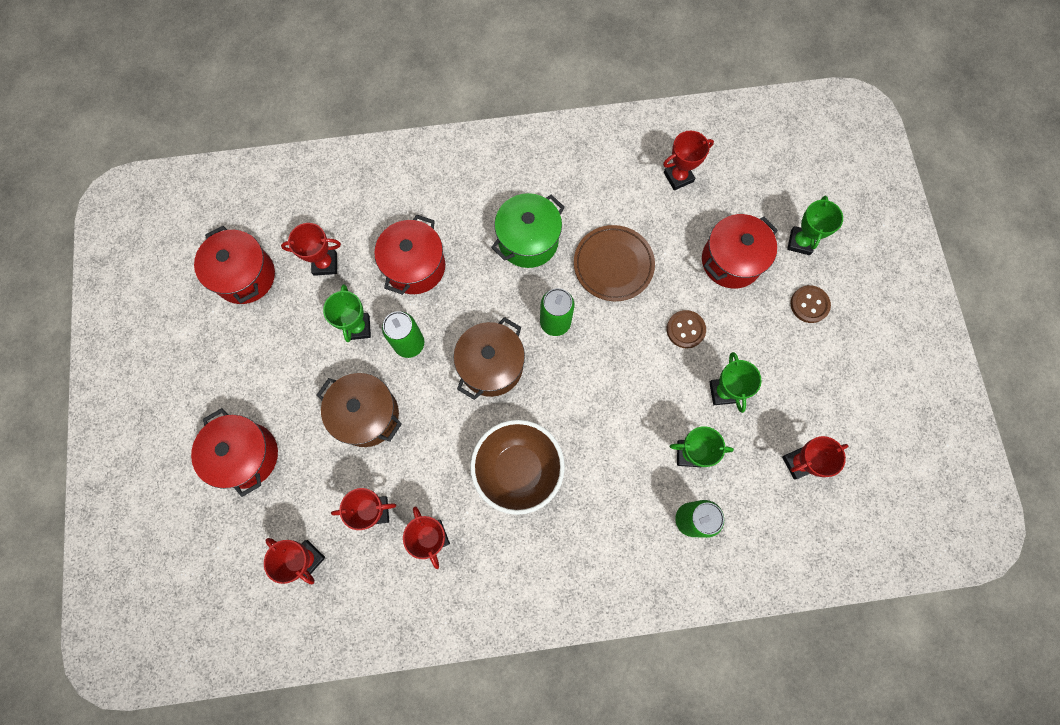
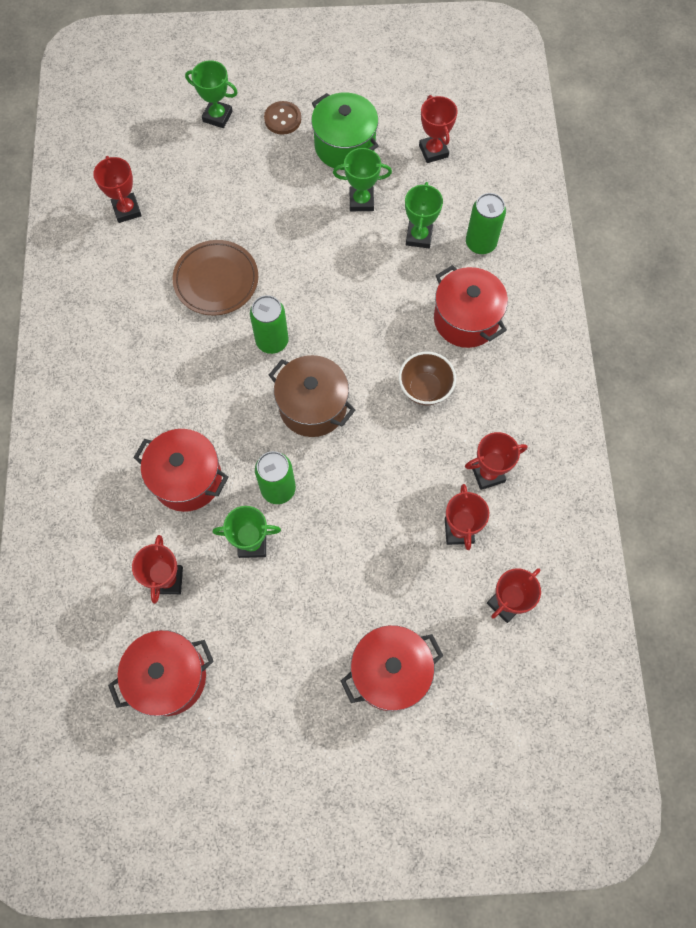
camera: 85 degrees left, 5 degrees down
brown pot [317,373,402,447] -> none
brown bowl [470,420,565,515] -> brown bowl [399,352,456,405], size x0.62
green pot [491,193,565,268] -> green pot moved to [311,92,379,170]
brown button [667,310,706,348] -> none
red pot [702,214,778,288] -> red pot moved to [434,265,508,348]

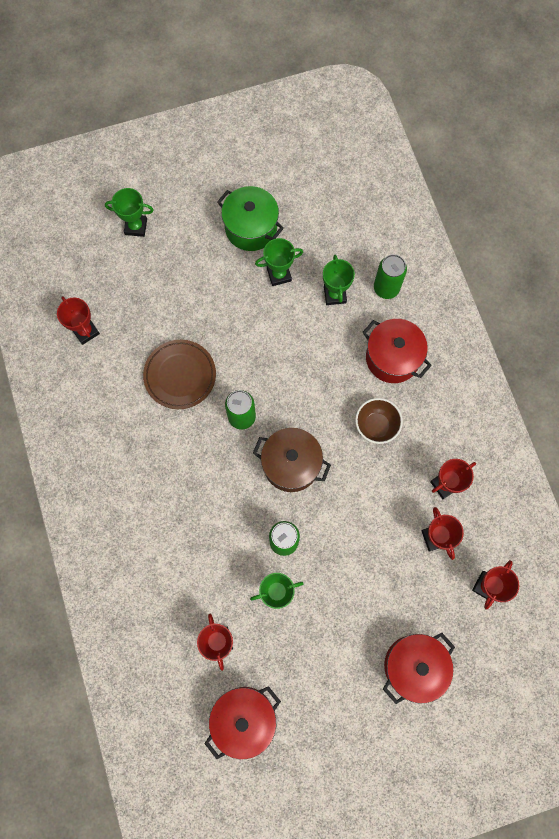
camera: 15 degrees left, 5 degrees up
red pot [133,429,229,512] -> none
brown button [264,101,301,135] -> none
red trophy [419,95,458,163] -> none

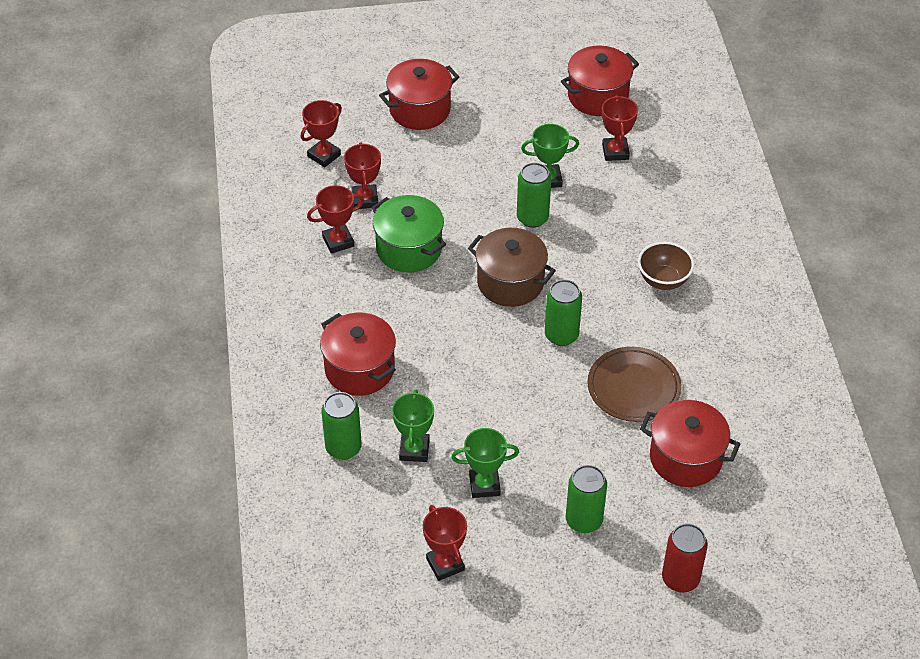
camera: 170 degrees left, 25 degrees down
red trophy [57,296,100,345] -> red trophy moved to [423,505,467,581]
green trophy [105,188,154,237] -> red can [662,524,708,592]
green pot [217,186,284,251] -> green pot moved to [371,195,446,273]
brown bowl [355,398,403,444] -> brown bowl moved to [638,242,694,290]
none -> green can [566,465,607,533]
none -> red pot [640,400,740,487]

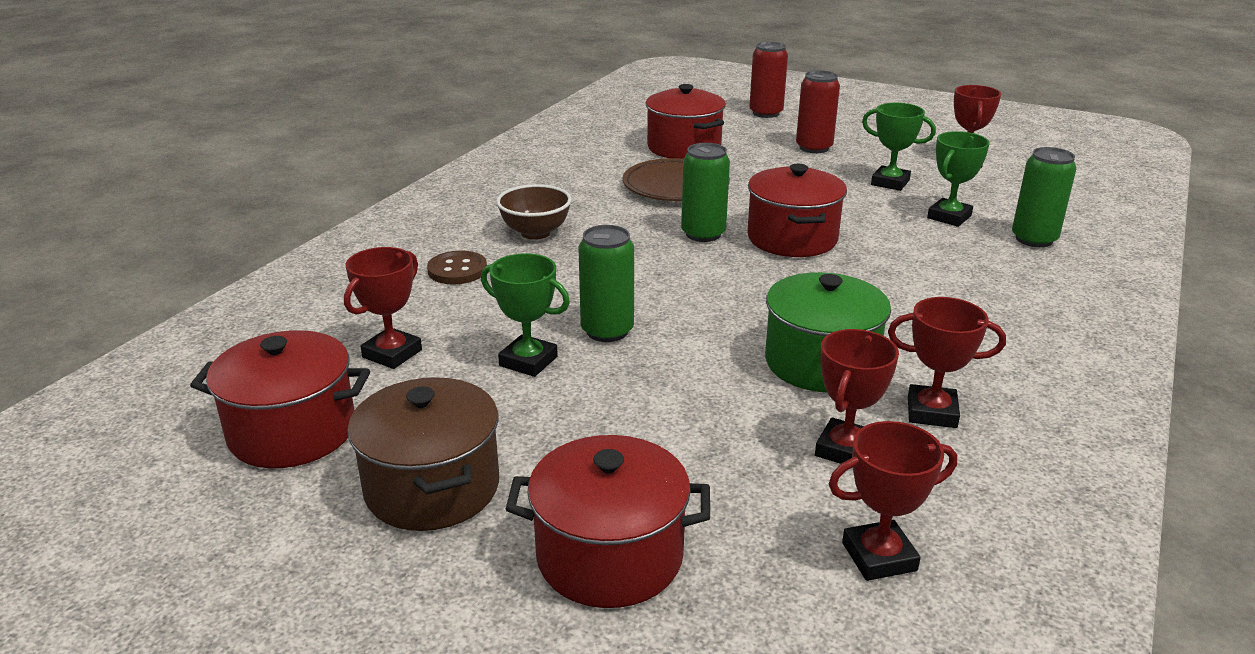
camera: 145 degrees left, 20 degrees down
red pot [320,313,396,396] -> red pot moved to [747,164,847,257]
brown pot [468,228,556,307] -> brown pot moved to [347,377,499,531]
green can [566,465,607,533] -> red can [796,70,840,153]
none -> brown button [427,251,487,284]

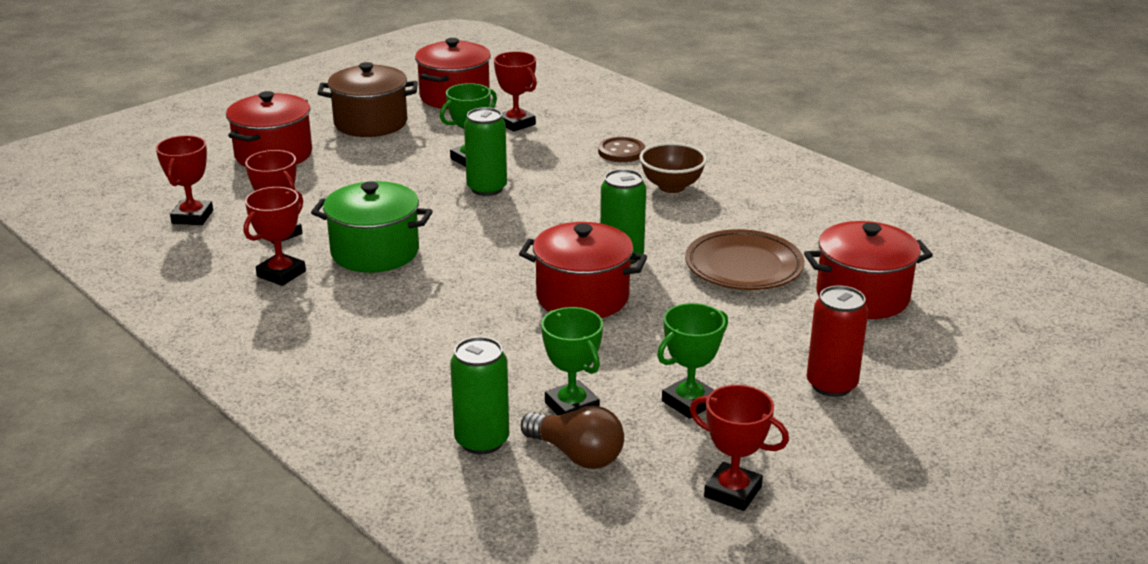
camera: 110 degrees right, 0 degrees up
red can [749,42,788,118] -> none
none -> brown light bulb [521,406,624,469]

